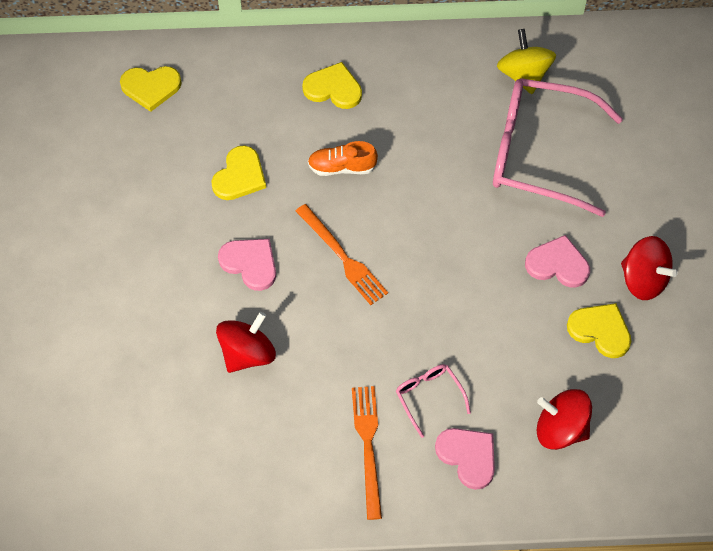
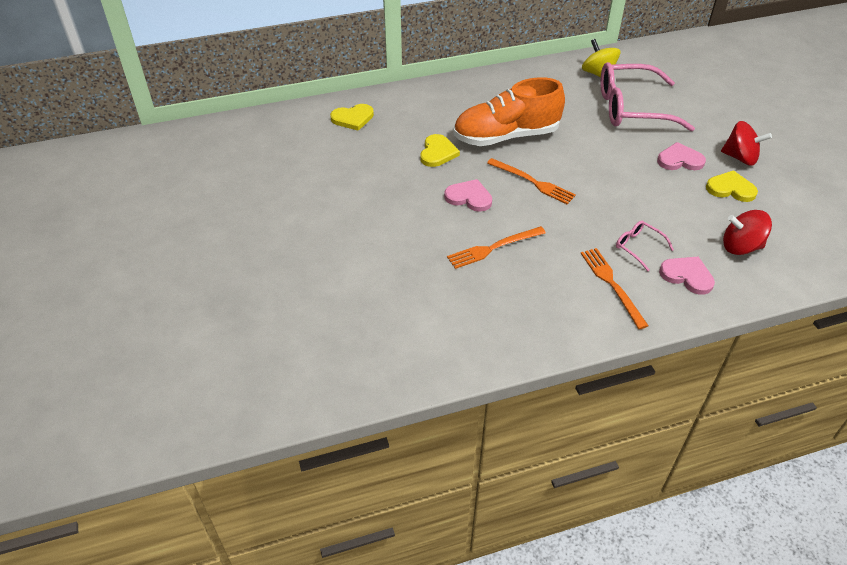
camera: 15 degrees left, 15 degrees down
red spinning top [216,312,276,373] -> orange fork [447,226,546,269]
yellow heart [302,62,362,109] -> none
orange shoe [308,141,378,176] -> orange shoe [453,77,565,146], size x2.24

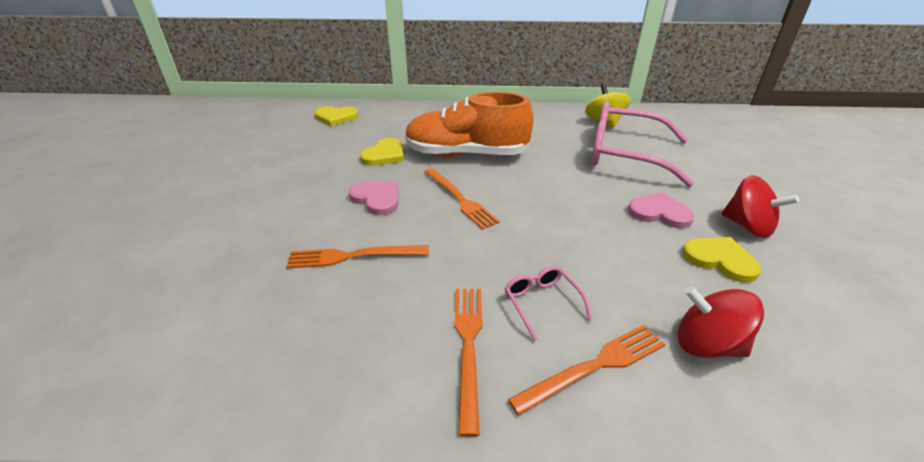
camera: 20 degrees right, 10 degrees down
pink heart [659,256,715,295] -> orange fork [508,325,666,415]

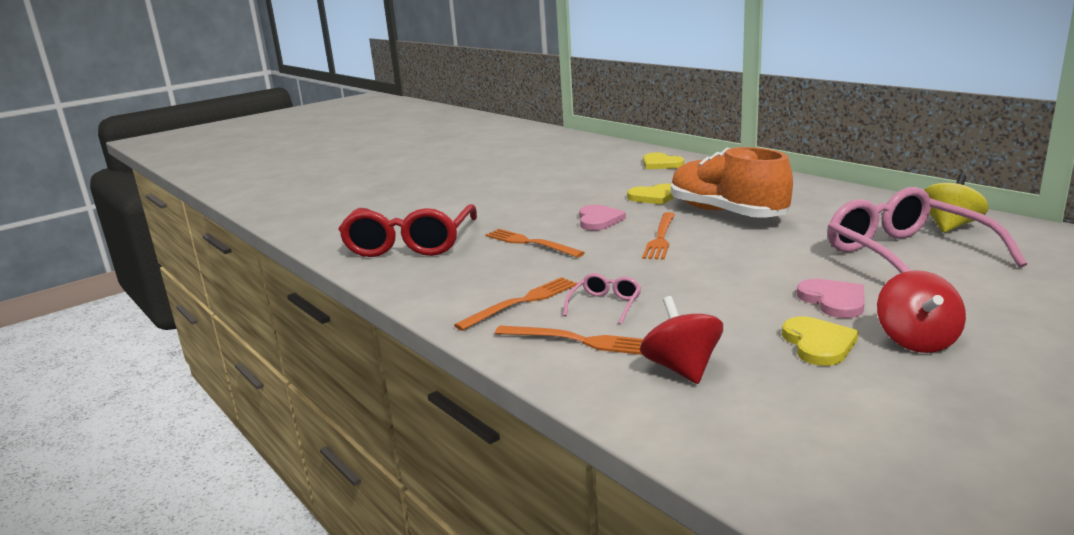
camera: 50 degrees right, 15 degrees down
none -> red glasses [338,204,477,257]

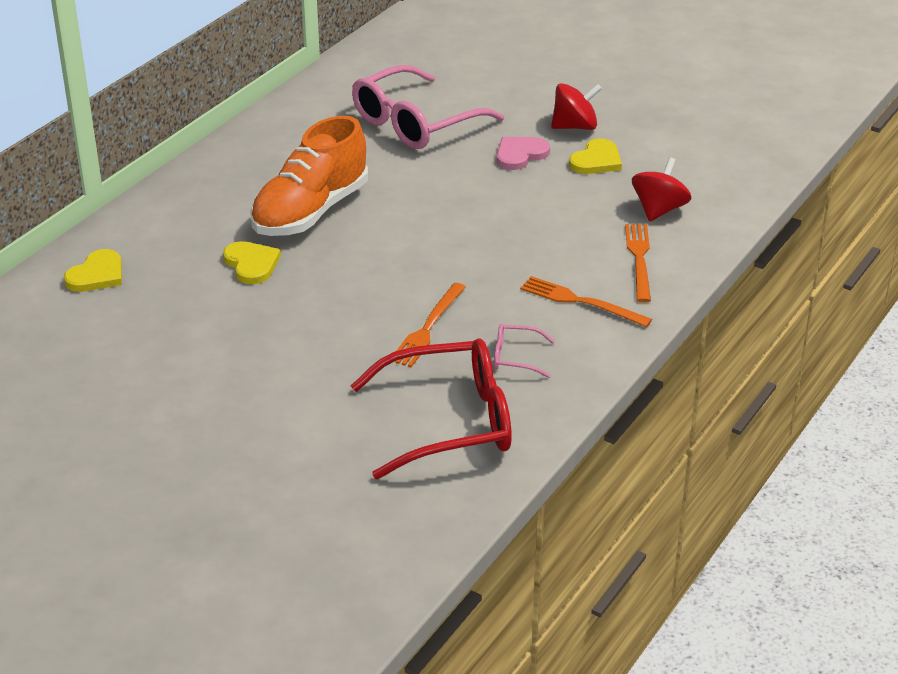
camera: 110 degrees left, 15 degrees up
pink glasses [563,273,641,325] -> pink glasses moved to [494,324,555,378]
pink heart [579,205,626,230] -> none
red spinning top [640,296,723,384] -> red spinning top turned 150 degrees clockwise [632,157,692,221]
orange fork [642,212,675,260] -> none
yellow heart [782,317,859,366] -> yellow heart turned 150 degrees clockwise [569,138,622,174]
yellow spinning top [924,174,989,233] -> none

